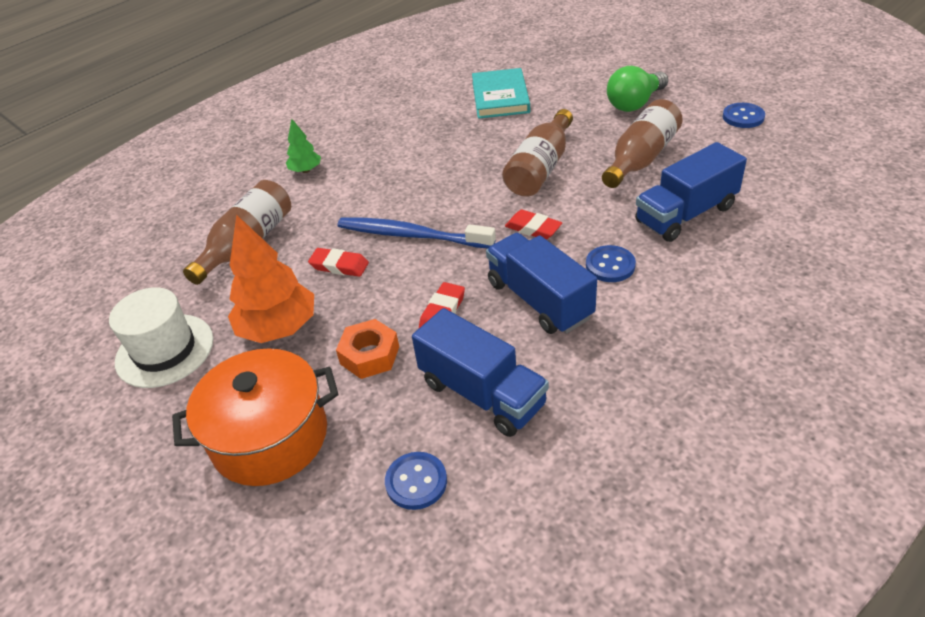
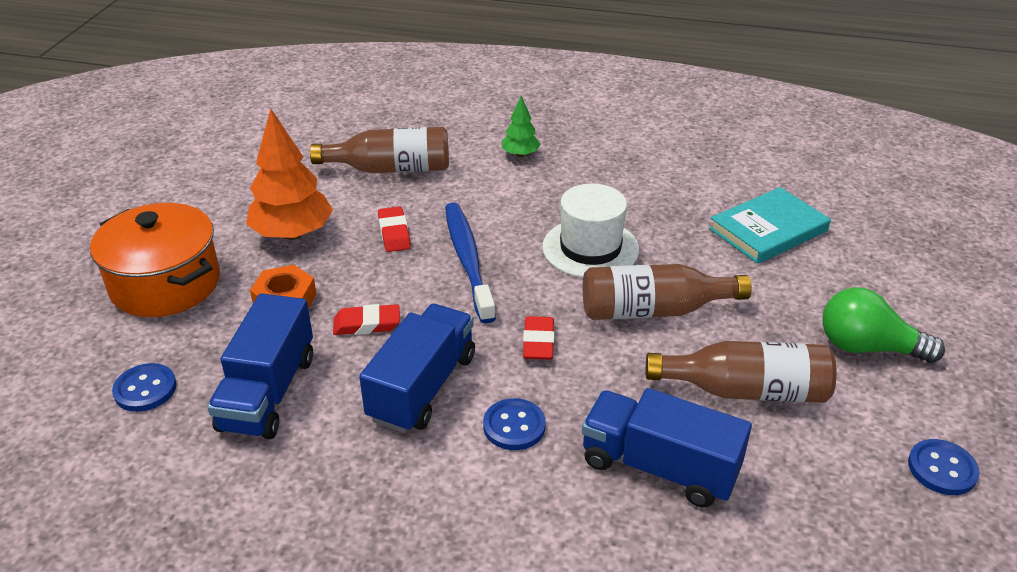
camera: 55 degrees right, 5 degrees down
white hat [109,287,213,388] -> white hat moved to [542,184,639,278]

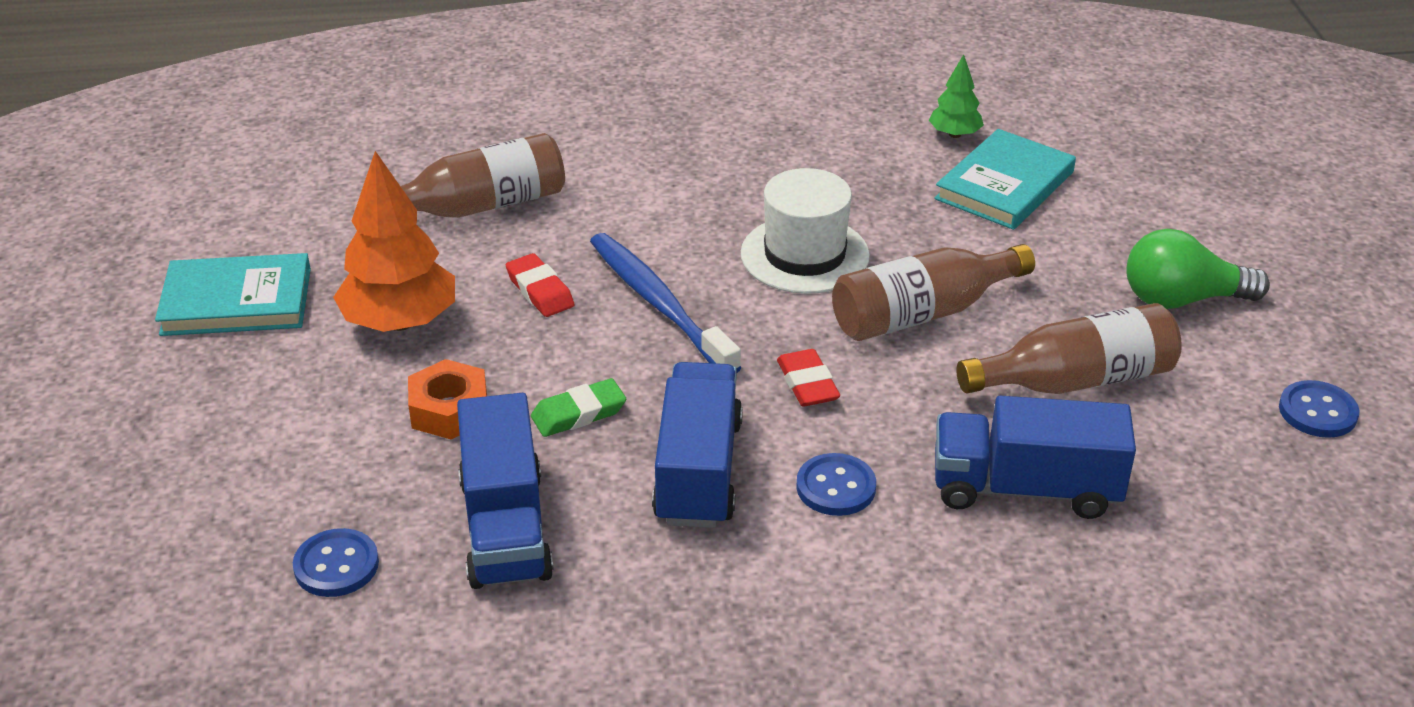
camera: 20 degrees left, 0 degrees up
orange pot [90,203,220,317] -> none
red eraser [333,304,400,335] -> green eraser [531,378,626,437]
green tree [502,96,541,157] -> green tree moved to [929,54,984,138]
none -> turquoise book [155,253,311,336]

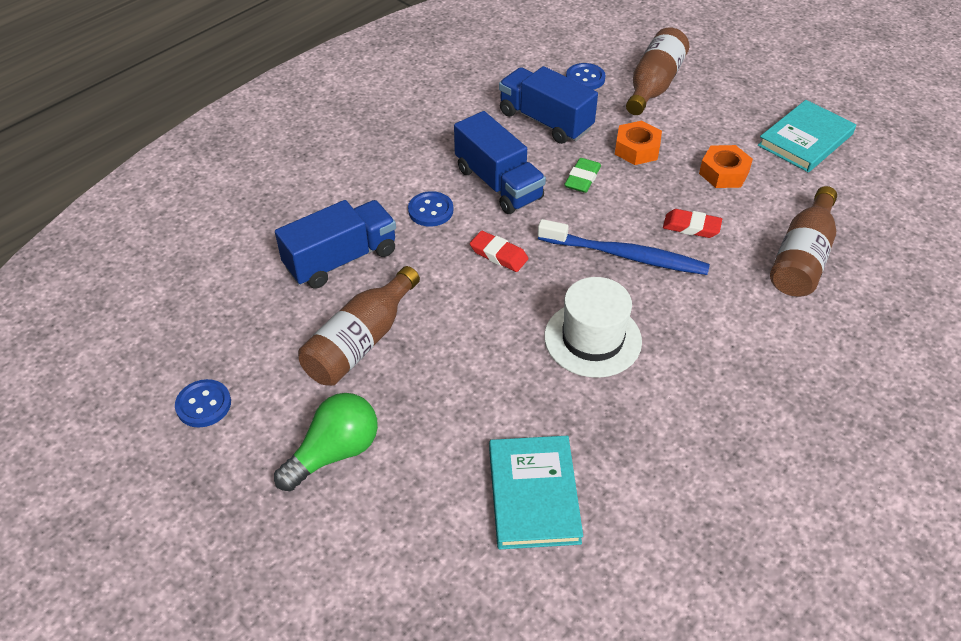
camera: 140 degrees right, 10 degrees up
orange tree [333,151,455,332] -> orange nut [699,145,753,188]
brown bottle [832,244,1035,341] -> brown bottle moved to [626,27,689,115]
green tree [929,54,984,138] -> none

